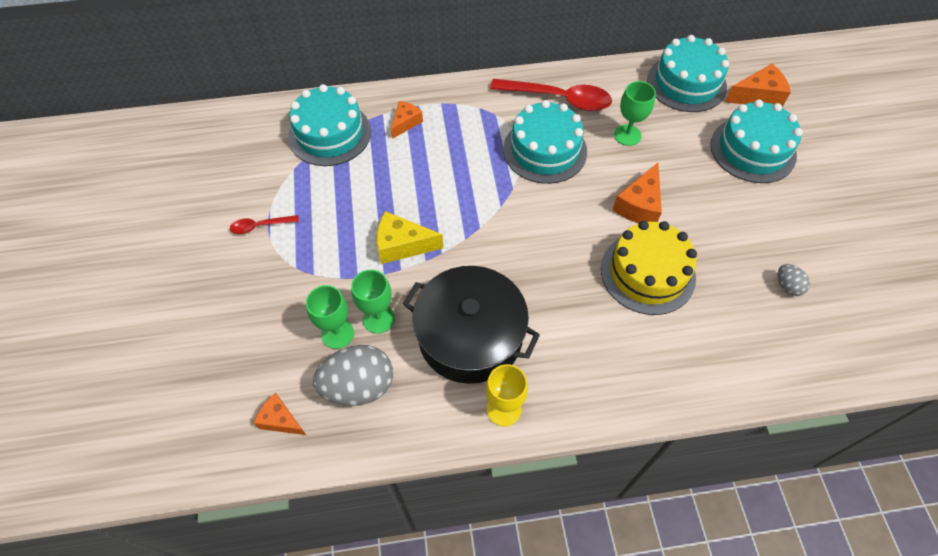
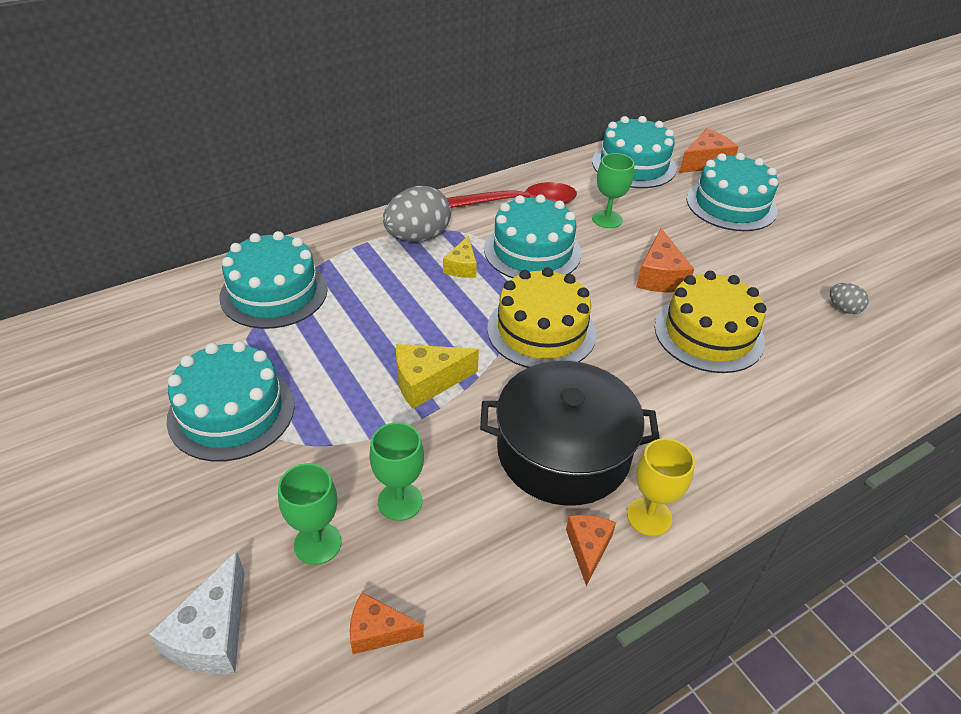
camera: 25 degrees left, 15 degrees down
red spoon [230,215,299,234] -> turquoise cake [166,341,295,462]
grey egg [313,345,393,406] -> grey egg moved to [383,186,451,242]
green goblet [351,270,395,334] -> green goblet moved to [278,463,342,565]
orange cheese [391,101,423,139] -> orange cheese moved to [566,515,616,586]
none -> white cheese [149,551,245,674]
none -> yellow cheese [443,235,477,278]
none -> yellow cake [487,267,596,368]

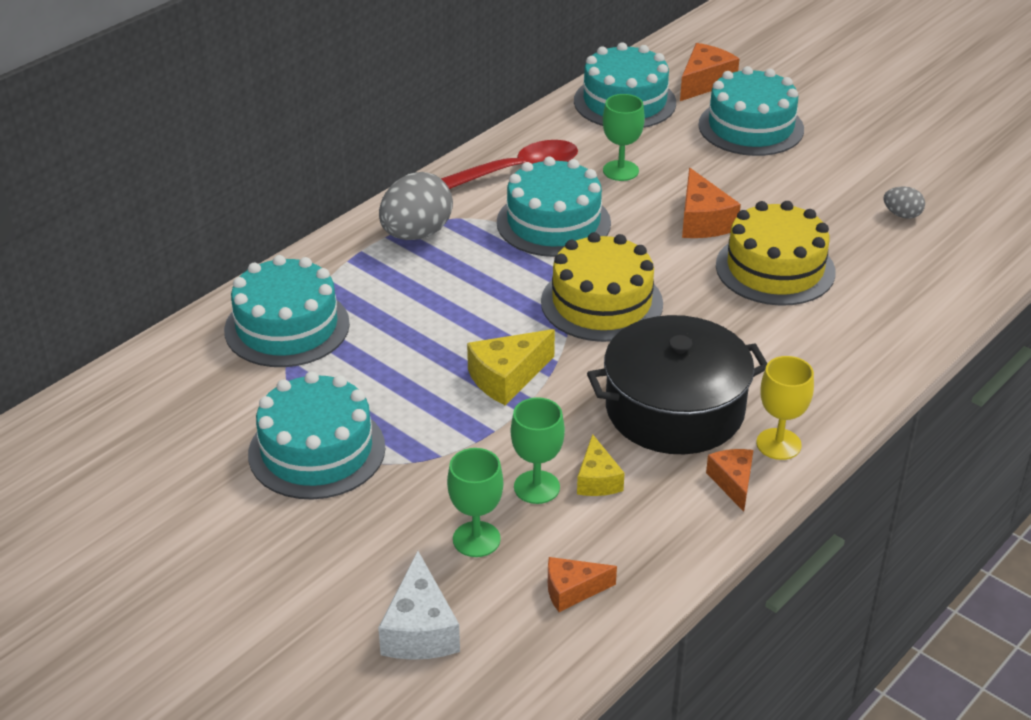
camera: 15 degrees left, 5 degrees down
yellow cheese [443,235,477,278] -> yellow cheese moved to [577,434,625,496]

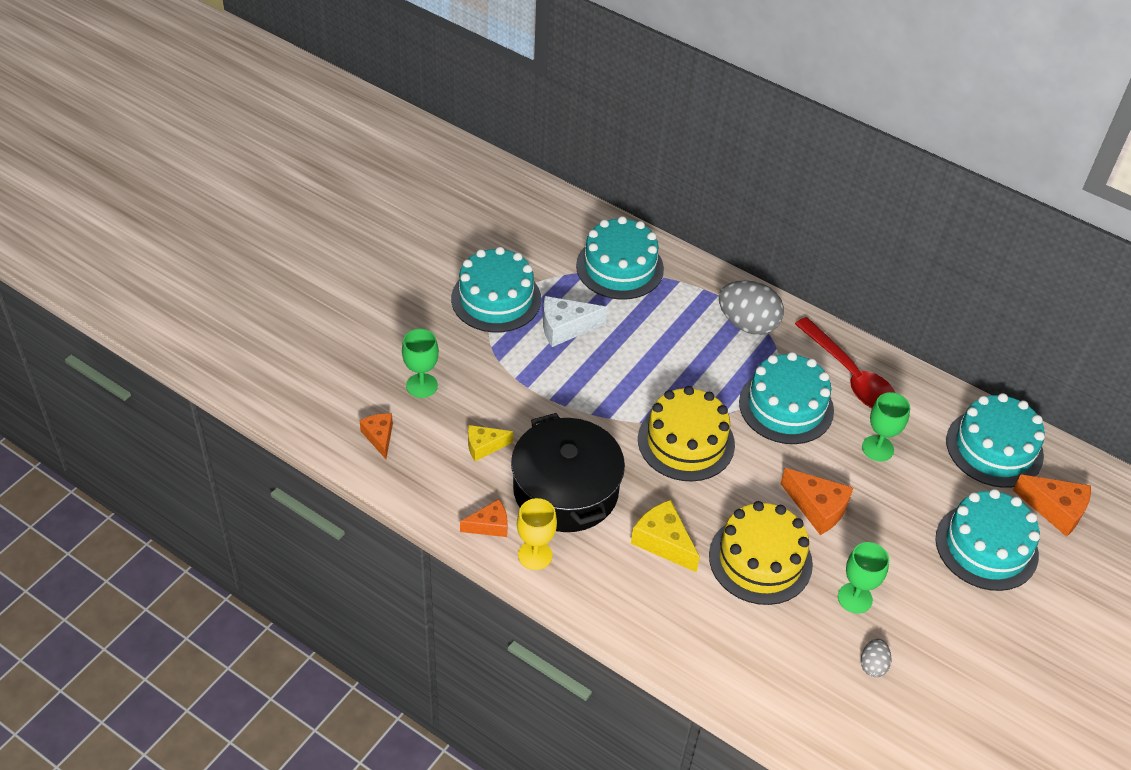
camera: 80 degrees right, 10 degrees up
white cheese [378,551,460,660] -> white cheese moved to [543,296,608,347]
yellow cheese [467,329,555,405] -> yellow cheese moved to [631,500,700,573]
green goblet [511,397,565,504] -> green goblet moved to [838,542,889,614]
orange cheese [682,168,741,238] -> orange cheese turned 120 degrees counterclockwise [781,468,853,535]

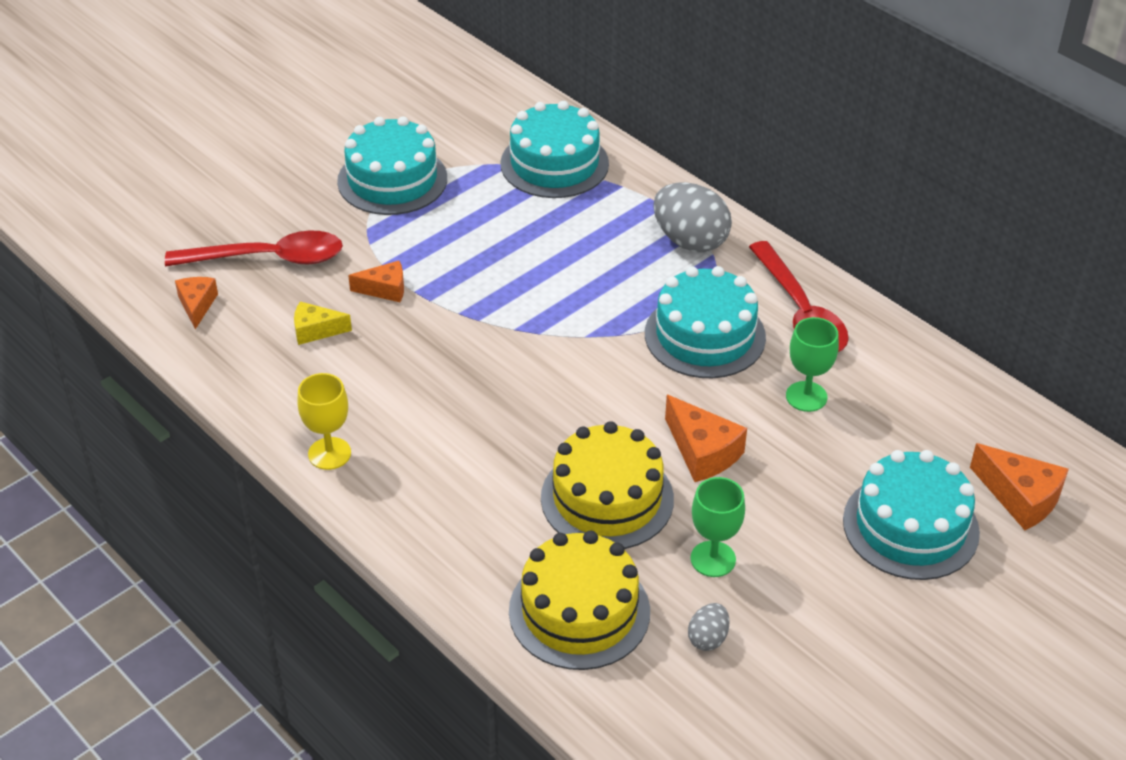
camera: 15 degrees right, 5 degrees down
green goblet [402,329,439,398] -> red spoon [165,230,343,266]
orange cheese [460,499,508,537] -> orange cheese moved to [348,261,404,302]
black pot [511,413,625,532] -> none
white cheese [543,296,608,347] -> none
yellow cheese [631,500,700,573] -> none
yellow cake [638,386,735,482] -> yellow cake moved to [509,531,650,670]
turquoise cake [946,393,1045,488] -> none

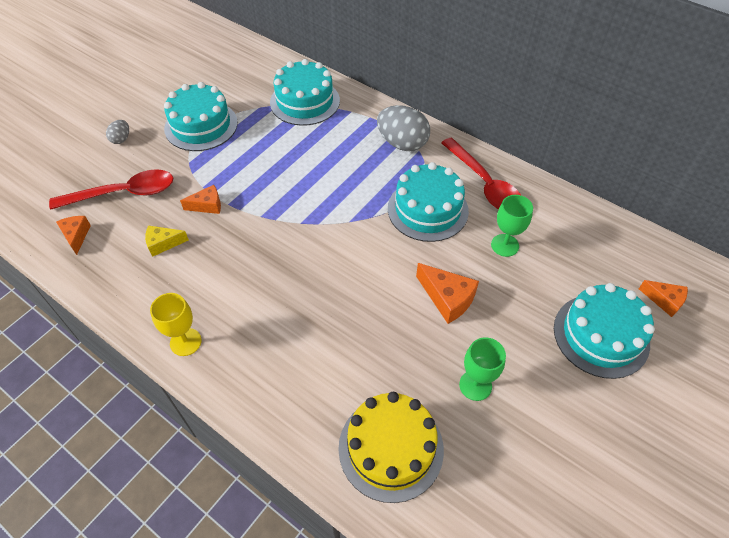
camera: 10 degrees left, 10 degrees up
yellow cake [541,421,674,549] -> none
grey egg [688,603,730,651] -> grey egg moved to [106,120,129,144]
orange cheese [970,443,1069,530] -> orange cheese [639,280,688,317], size x0.66

